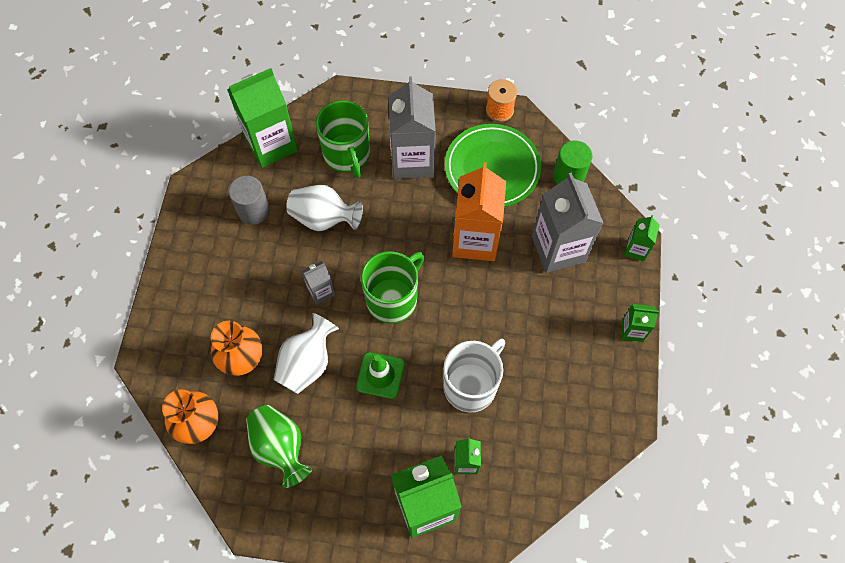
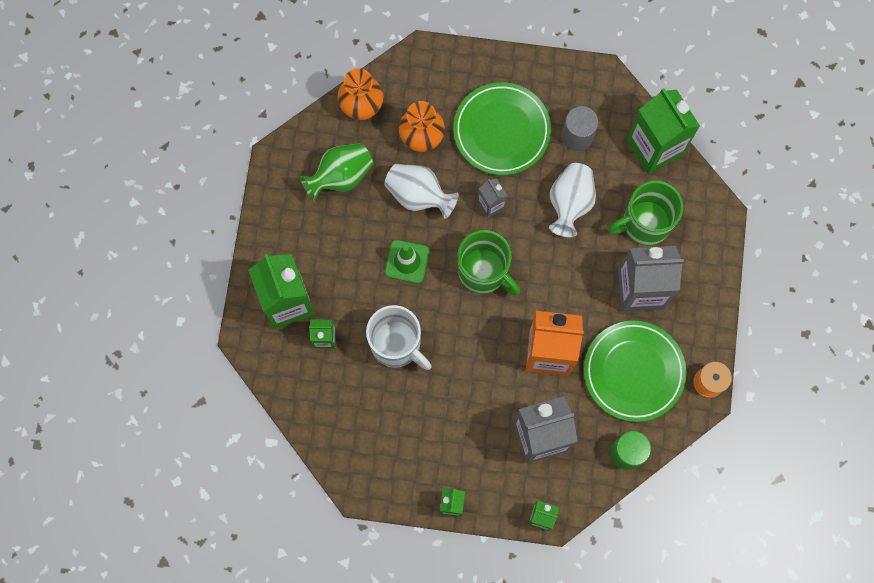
camera: 90 degrees right, 10 degrees up
none -> green plate [453,82,551,175]

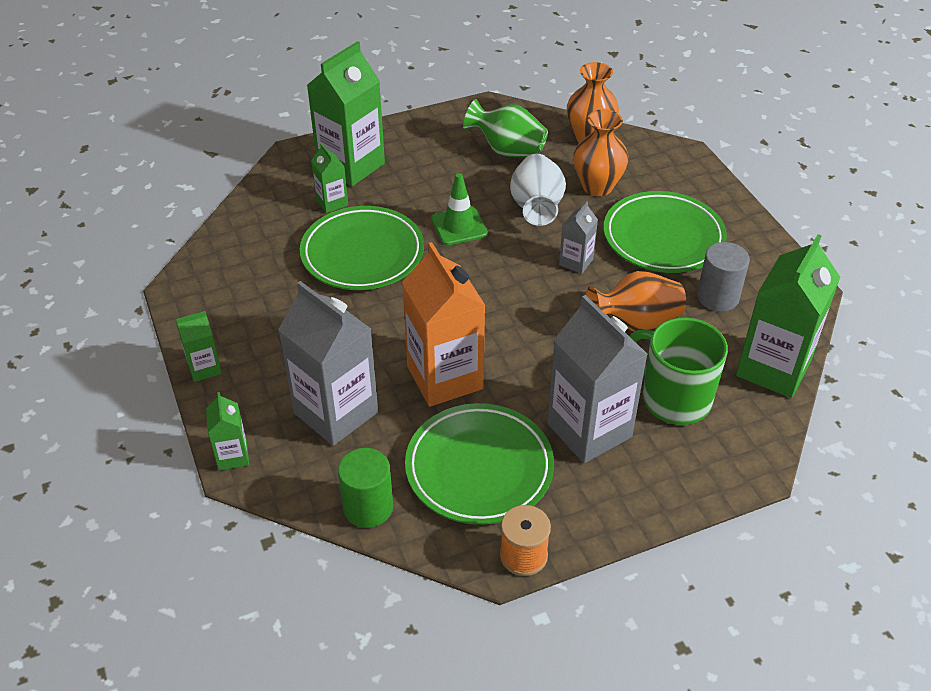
camera: 60 degrees right, 30 degrees down
white mug [366,305,432,370] -> green plate [300,206,424,290]
green mug [457,230,520,296] -> none
white vase [549,163,596,237] -> orange vase [585,271,686,332]

